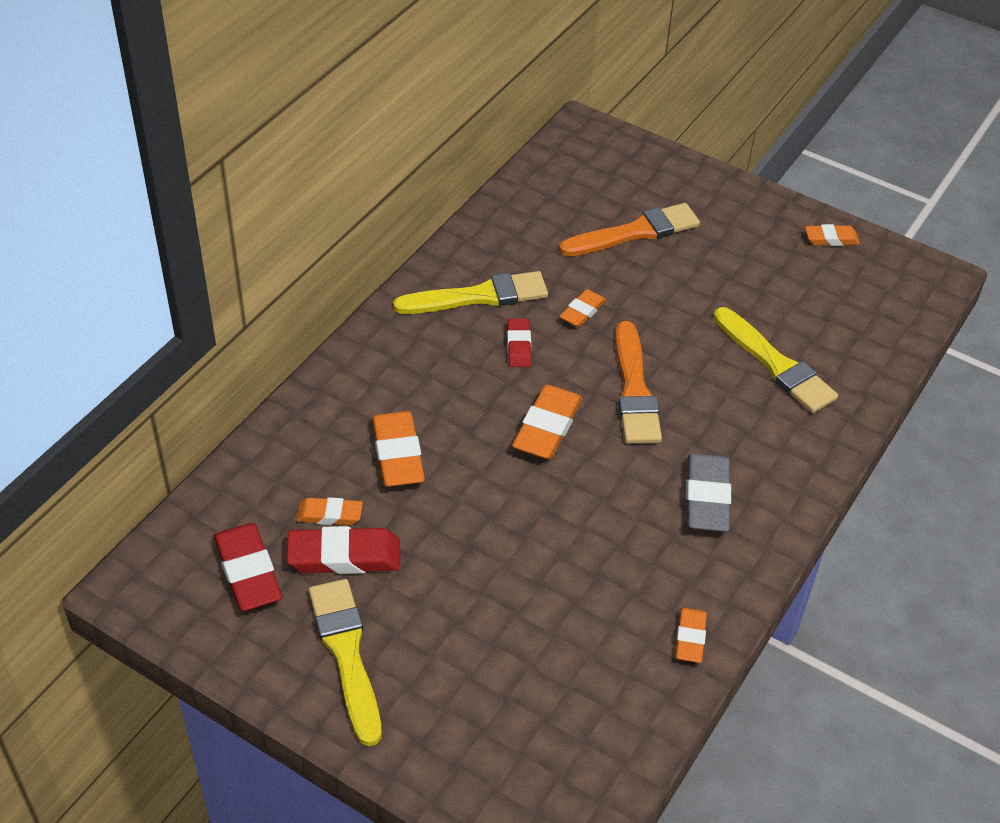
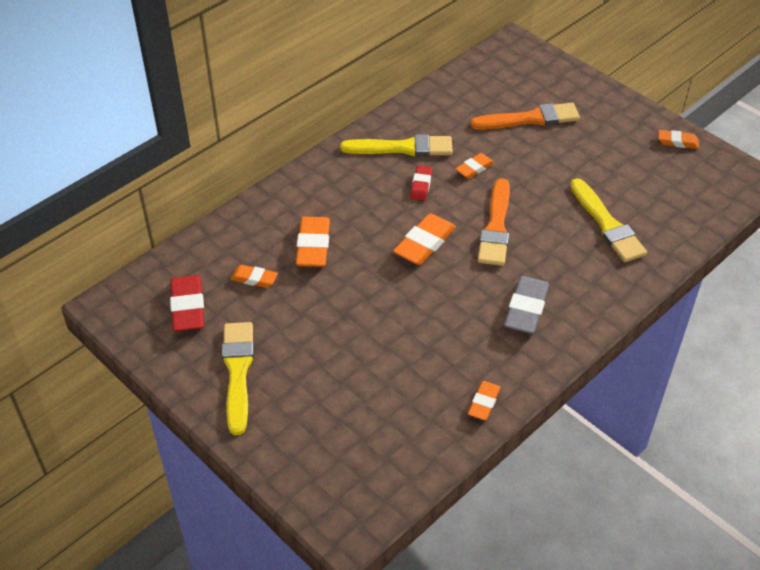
camera: 15 degrees right, 0 degrees up
red eraser [287,526,400,574] -> none

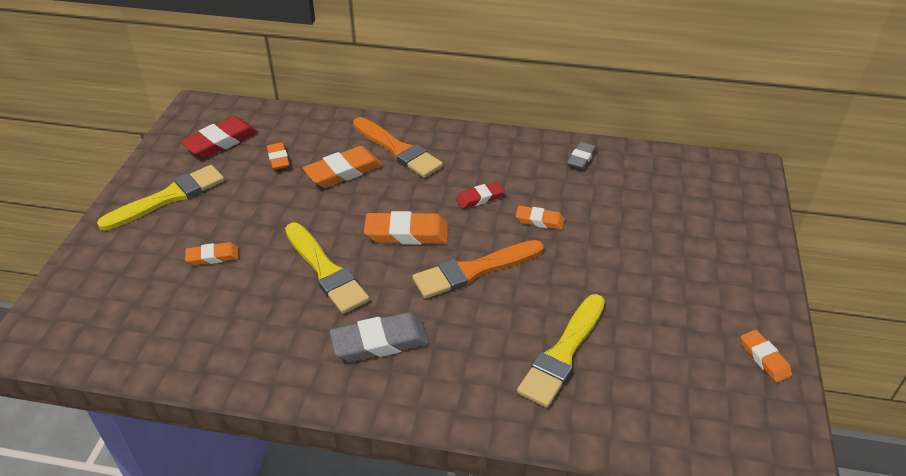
camera: 55 degrees right, 5 degrees down
yellow brush [340,134,453,157] -> yellow brush moved to [285,222,370,314]
orange eraser [468,381,501,420] -> orange eraser moved to [185,242,239,265]
orange brush [471,103,580,130] -> orange brush moved to [353,117,443,178]
none -> grey eraser [567,142,596,169]

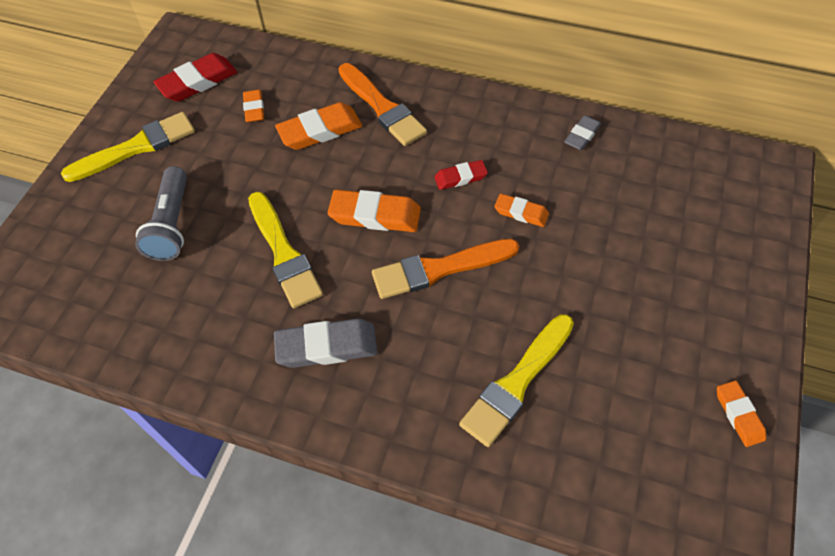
camera: 10 degrees right, 15 degrees up
orange eraser [185,242,239,265] -> grey flashlight [135,166,187,261]

